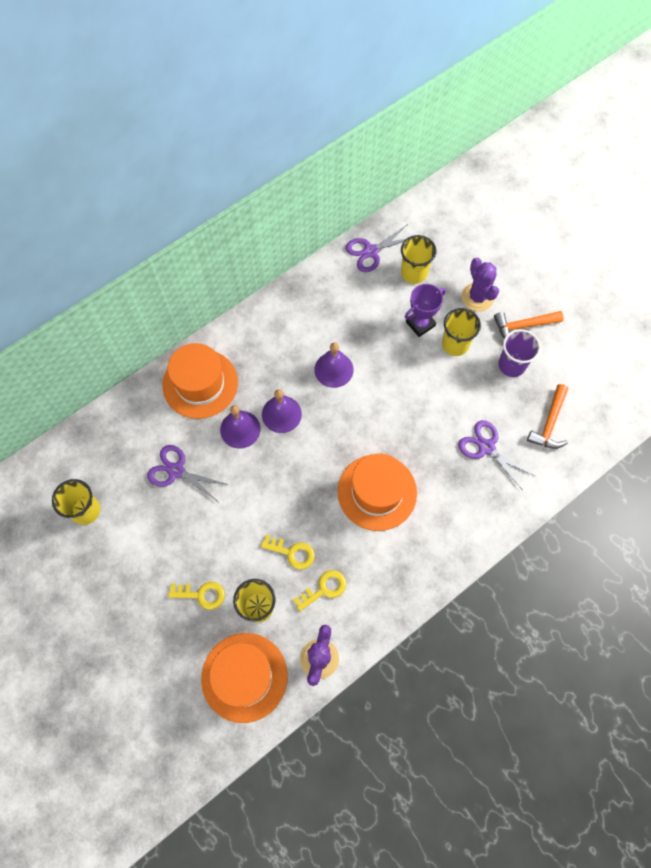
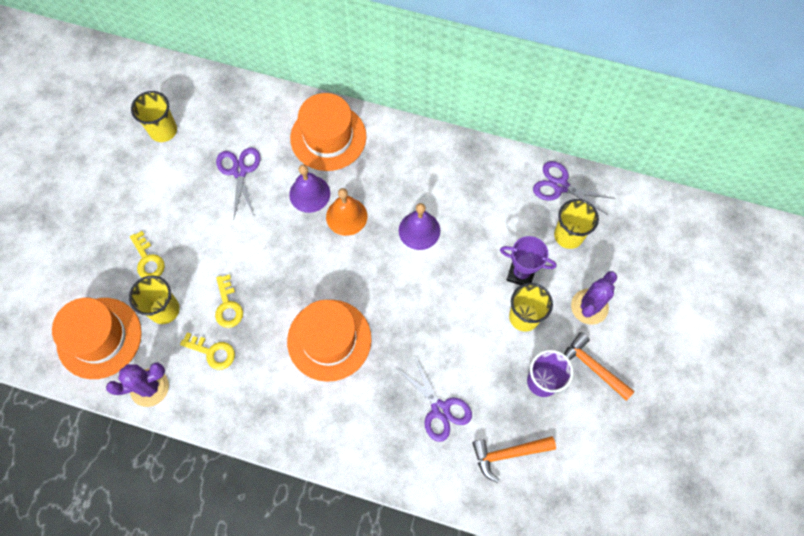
camera: 55 degrees right, 0 degrees up
purple bell [262,389,302,433] -> orange bell [326,188,367,236]
purple scissors [458,420,535,489] -> purple scissors turned 135 degrees clockwise [398,357,472,442]

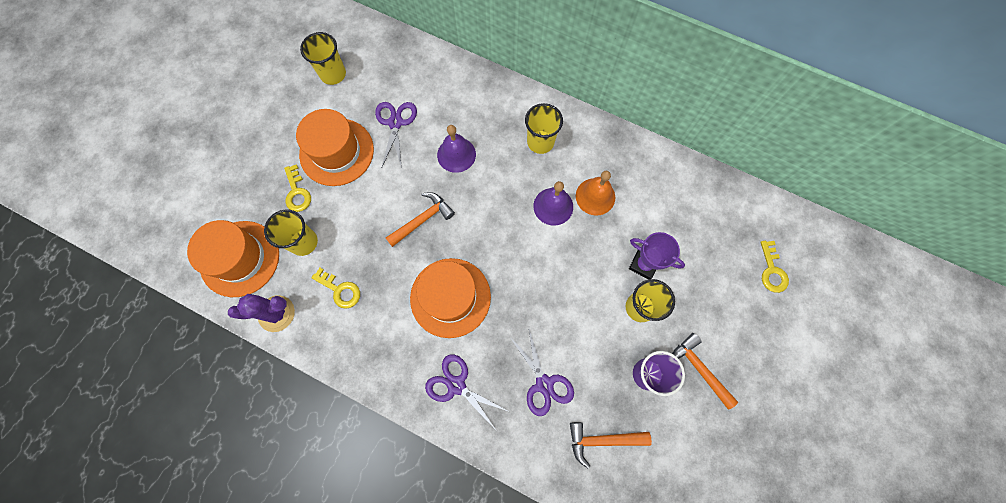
camera: 10 degrees right, 5 degrees up
yellow key [215,274,243,328] -> yellow key moved to [760,241,789,293]
orange hat [290,93,367,171] -> orange hat moved to [296,109,374,186]
orange bell [326,188,367,236] -> orange bell moved to [576,171,615,216]
purple scissors [533,161,615,215] -> purple scissors moved to [425,354,510,431]
yellow cup [554,199,599,249] -> yellow cup moved to [525,103,563,154]
purple cactus [571,271,617,325] -> none
none -> orange hammer [386,192,455,247]

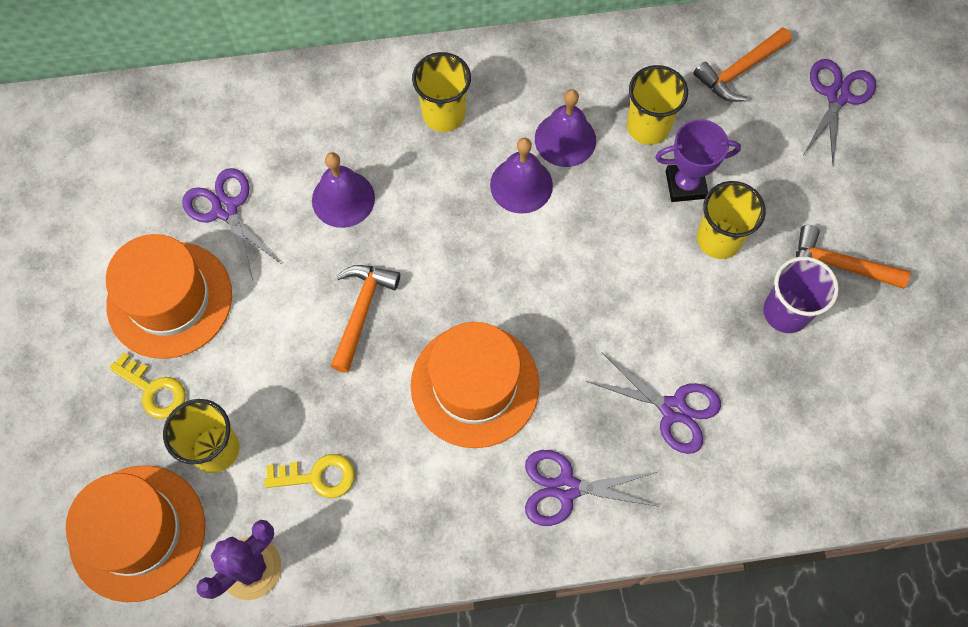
camera: 35 degrees left, 5 degrees down
yellow cup [300,32,346,85] -> yellow cup moved to [627,65,688,145]
orange hammer [570,422,652,468] -> orange hammer moved to [693,27,792,102]
orange bell [576,171,615,216] -> purple bell [535,89,596,167]
yellow key [760,241,789,293] -> purple scissors [804,59,876,165]

